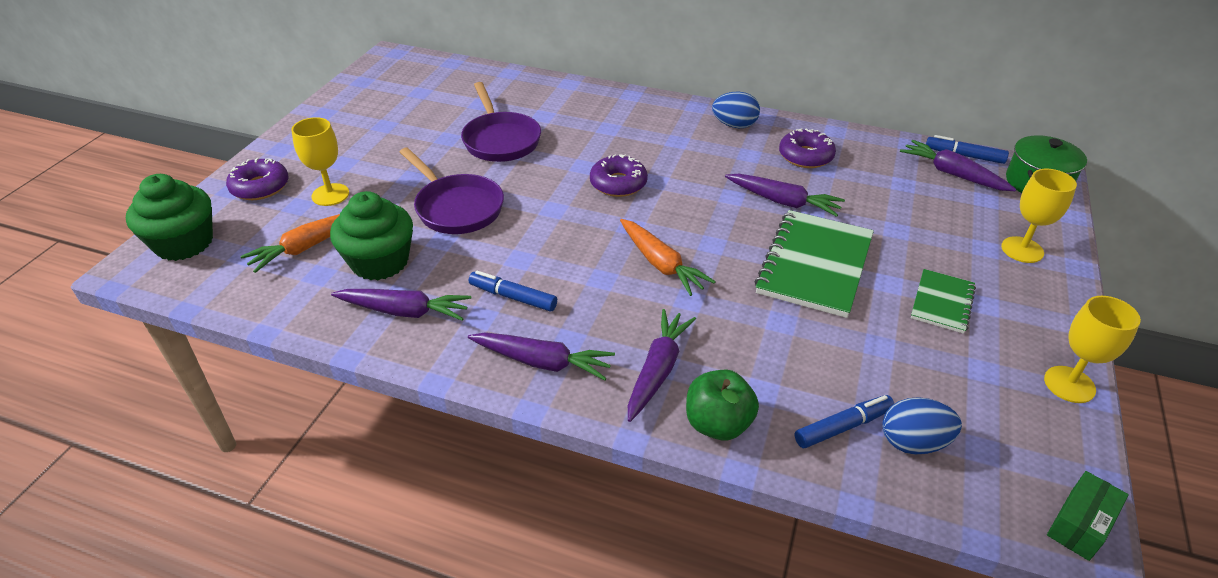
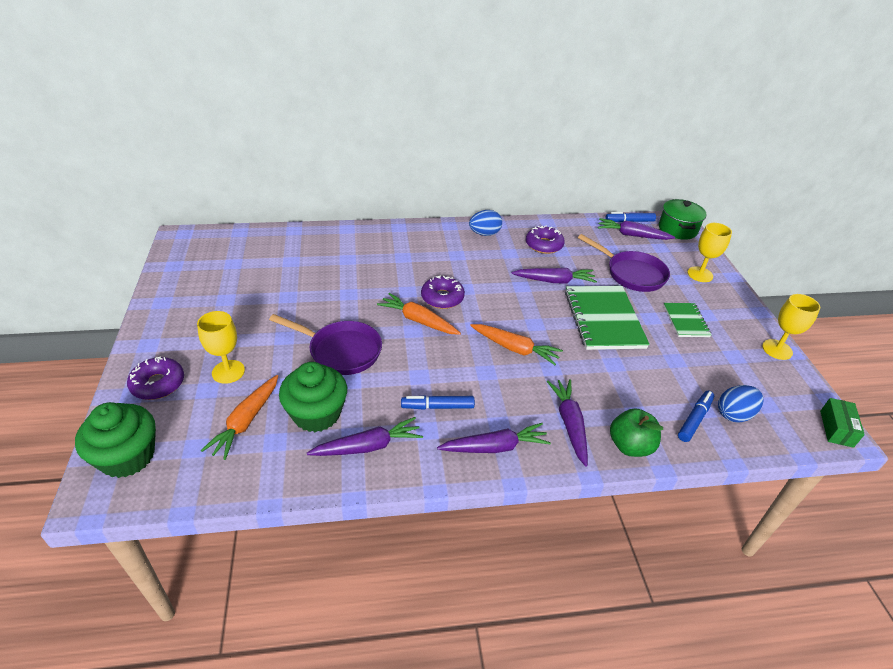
camera: 30 degrees left, 0 degrees up
purple pan [461,82,541,162] -> purple pan moved to [578,234,670,292]
none -> orange carrot [377,293,461,335]

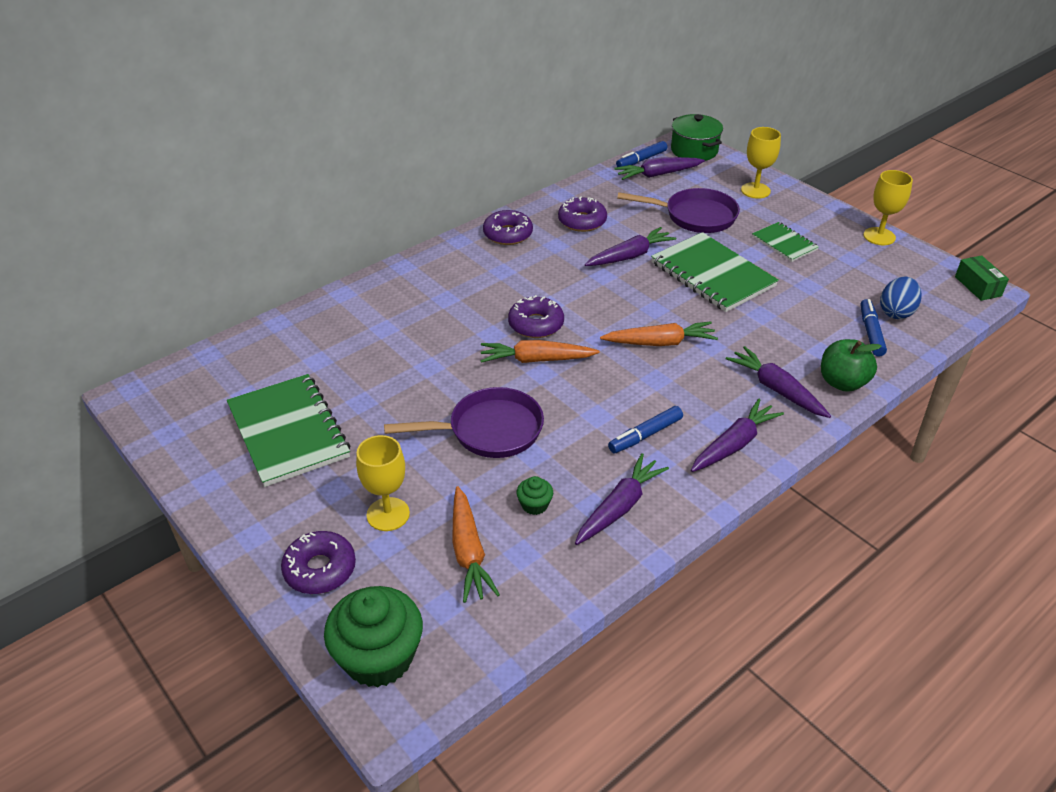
camera: 30 degrees left, 0 degrees up
green cupcake [279,362,347,432] -> green cupcake [517,476,553,515], size x0.44
blue egg [469,210,502,236] -> purple donut [483,210,533,245]
none -> green notebook [227,374,350,487]

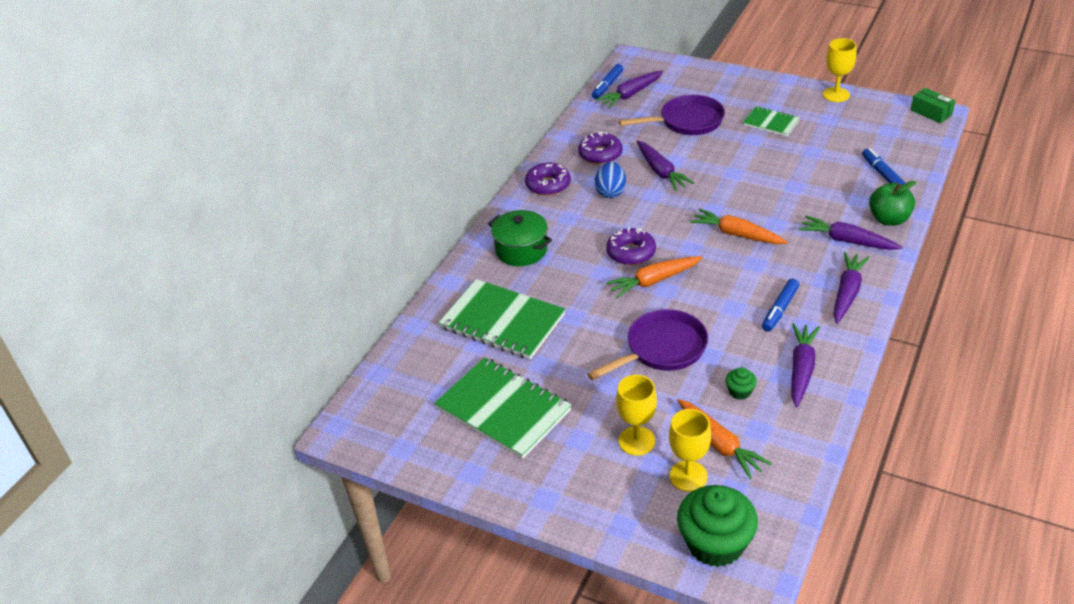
camera: 20 degrees left, 0 degrees up
purple donut [281,531,356,594] -> none
purple carrot [585,227,676,266] -> purple carrot turned 120 degrees clockwise [636,140,694,191]
orange carrot [600,321,718,346] -> orange carrot turned 120 degrees counterclockwise [690,208,788,244]
green notebook [651,232,779,312] -> green notebook moved to [439,279,565,359]
green pot [671,114,723,161] -> green pot moved to [488,210,552,266]
yellow goblet [741,127,781,199] -> yellow goblet moved to [669,409,711,492]
blue egg [880,277,922,319] -> blue egg moved to [595,162,626,198]

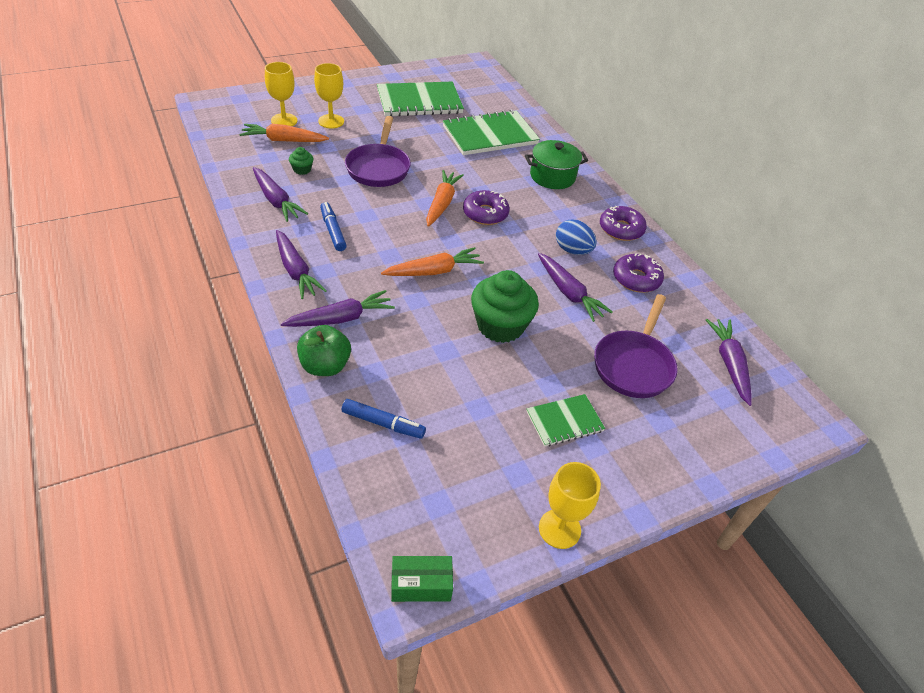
camera: 120 degrees right, 5 degrees up
blue marker [592,64,623,99] -> none
purple carrot [636,140,694,191] -> purple carrot turned 135 degrees counterclockwise [538,253,613,322]
green cupcake [677,485,758,567] -> green cupcake moved to [471,270,539,343]

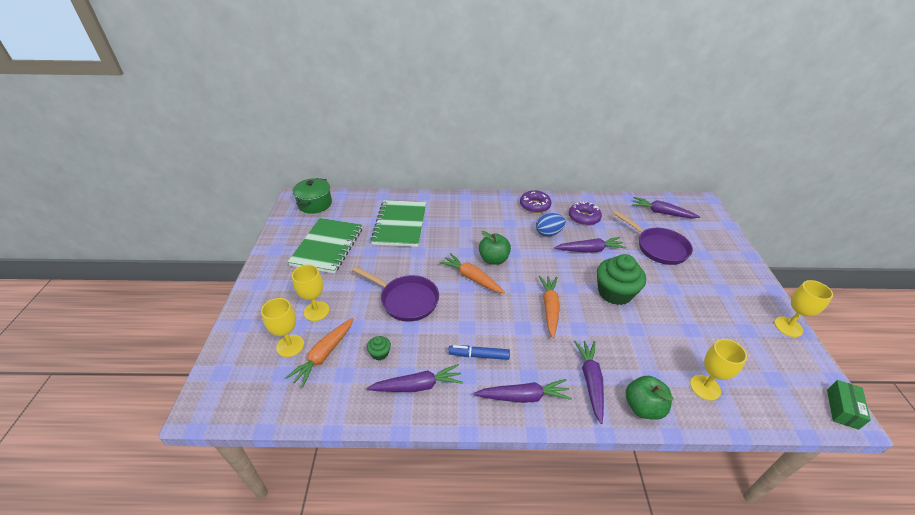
camera: 60 degrees left, 5 degrees down
blue marker [342,399,426,439] -> yellow goblet [690,339,747,401]
purple donut [463,190,510,225] -> green apple [479,231,511,265]
green pot [525,140,588,189] -> green pot moved to [293,178,332,214]
green notebook [527,394,605,447] -> none

